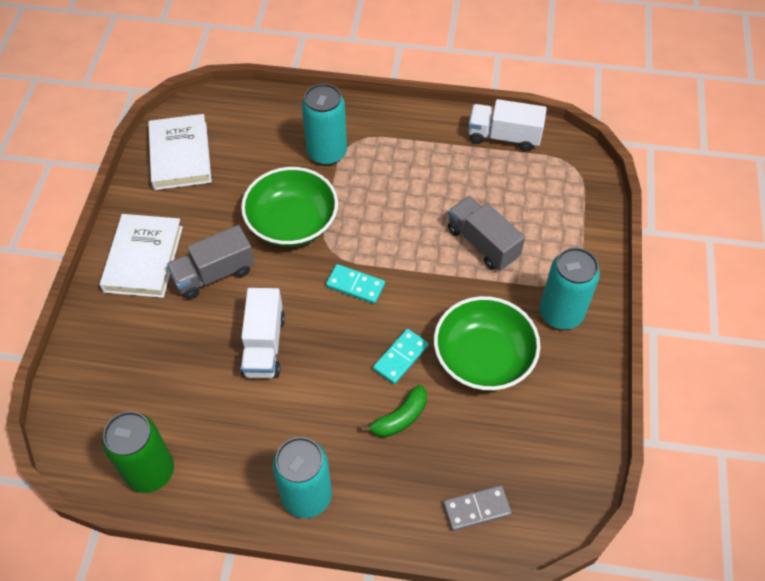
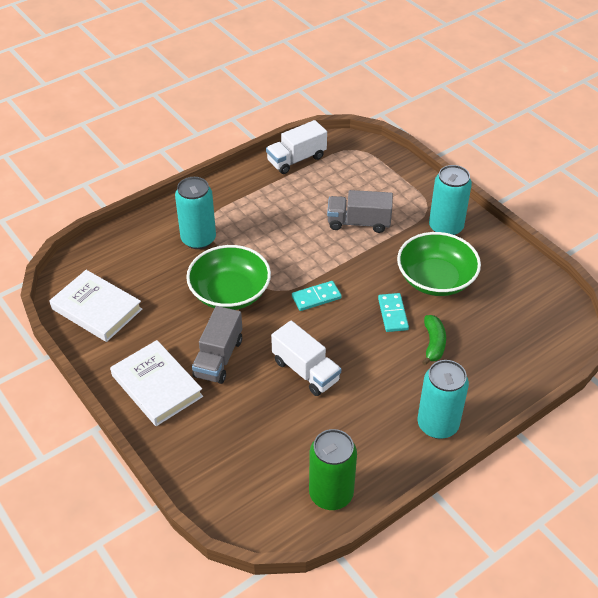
camera: 45 degrees left, 10 degrees down
grey domino [443,485,512,531] -> none

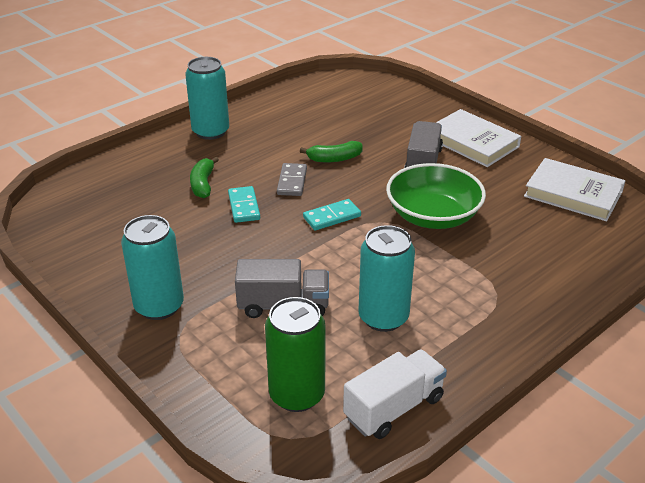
camera: 175 degrees right, 10 degrees down
turquoise can [175,177,216,249] -> turquoise can moved to [359,225,415,332]
white truck [271,321,341,396] -> green banana [300,141,363,162]
green can [309,429,357,510] -> green can moved to [265,297,326,412]
green bowl [397,232,481,296] -> none
none -> grey domino [277,163,307,196]

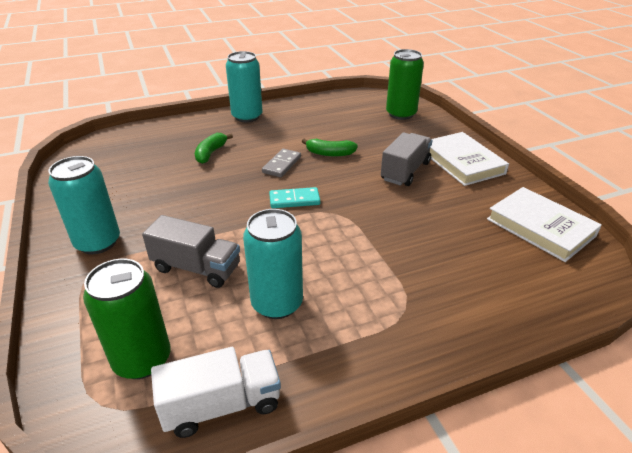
camera: 20 degrees right, 0 degrees up
turquoise domino [228,186,260,223] -> none
green bowl [386,163,486,229] -> none
none -> green can [386,49,424,120]

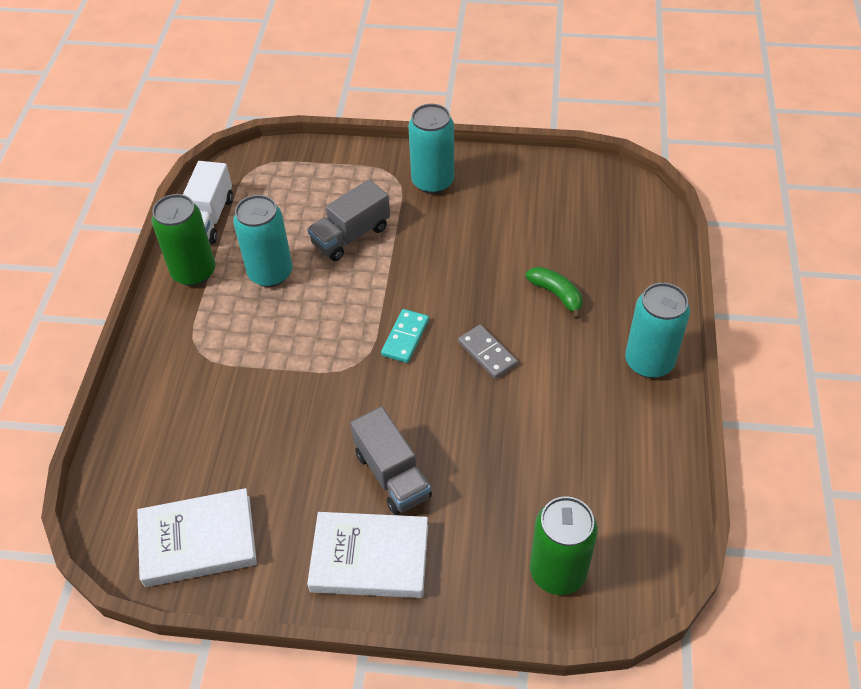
camera: 120 degrees right, 15 degrees up
green can [83,259,171,379] -> green can moved to [152,194,216,286]
green banana [301,139,358,157] -> none

